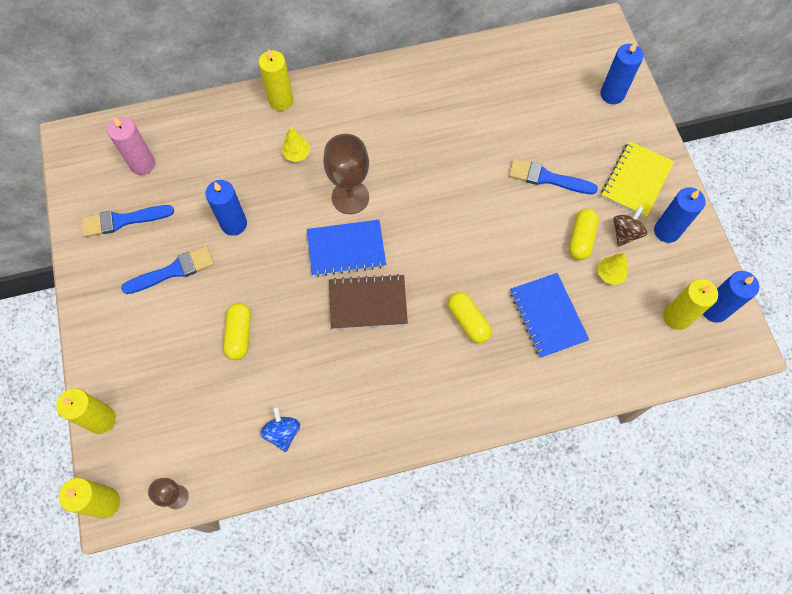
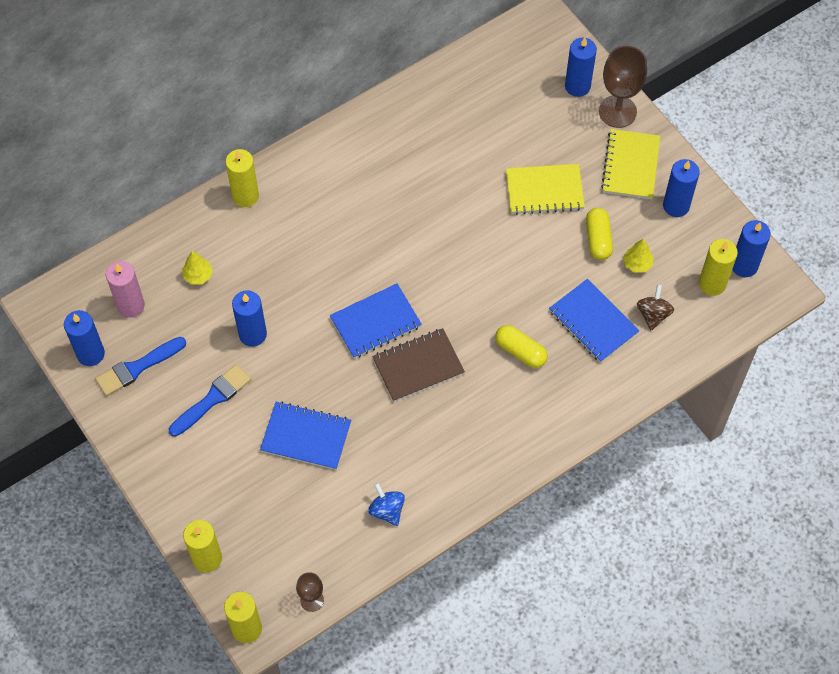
camera: 20 degrees left, 5 degrees down
yellow capsule [223,303,251,360] -> blue notebook [260,402,351,470]
yellow tree [282,127,310,162] -> yellow tree moved to [182,251,213,285]
brown goblet [323,134,369,214] -> brown goblet moved to [599,46,647,128]
blue brush [509,158,598,194] -> yellow notebook [506,164,585,215]
brown spinning top [613,206,647,247] -> brown spinning top moved to [637,284,674,330]
none -> blue candle [64,310,105,366]

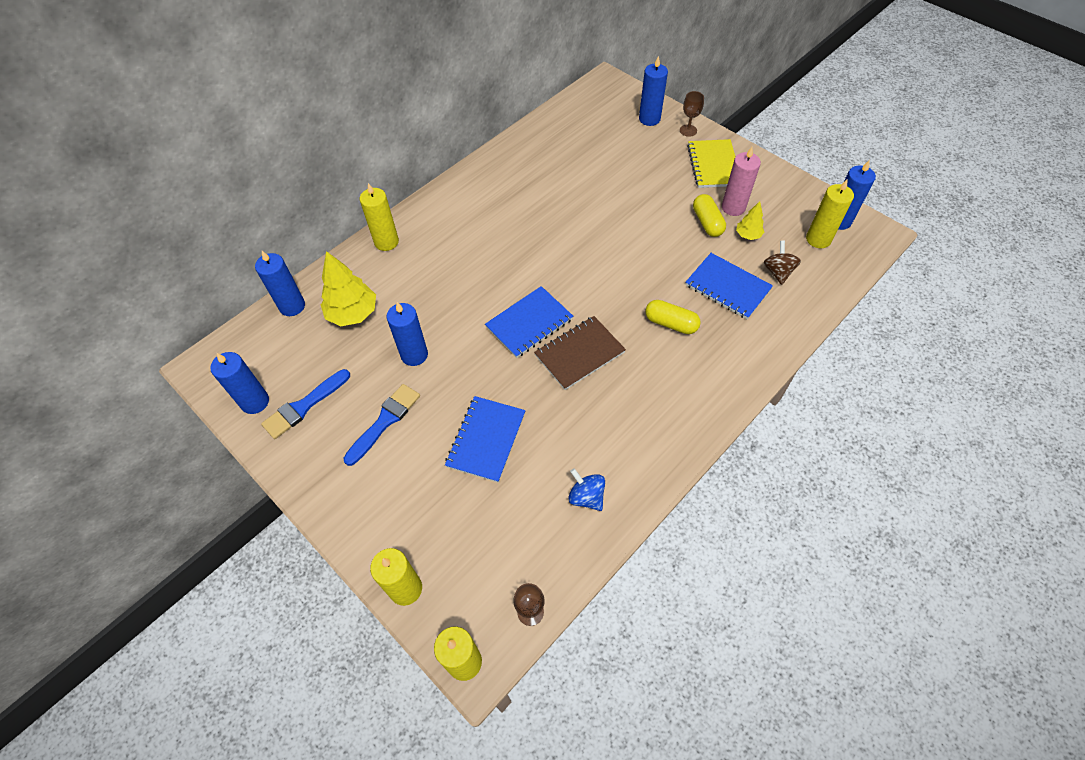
camera: 10 degrees left, 5 degrees down
pink candle [106,261,145,318] -> pink candle moved to [722,147,761,216]
yellow tree [182,251,213,285] -> yellow tree [321,251,376,326], size x1.86
blue notebook [260,402,351,470] -> blue notebook turned 75 degrees counterclockwise [445,396,526,483]
yellow notebook [506,164,585,215] -> none
brown goblet [599,46,647,128] -> brown goblet [680,91,704,137], size x0.54
blue candle [663,159,700,217] -> blue candle moved to [255,251,305,316]

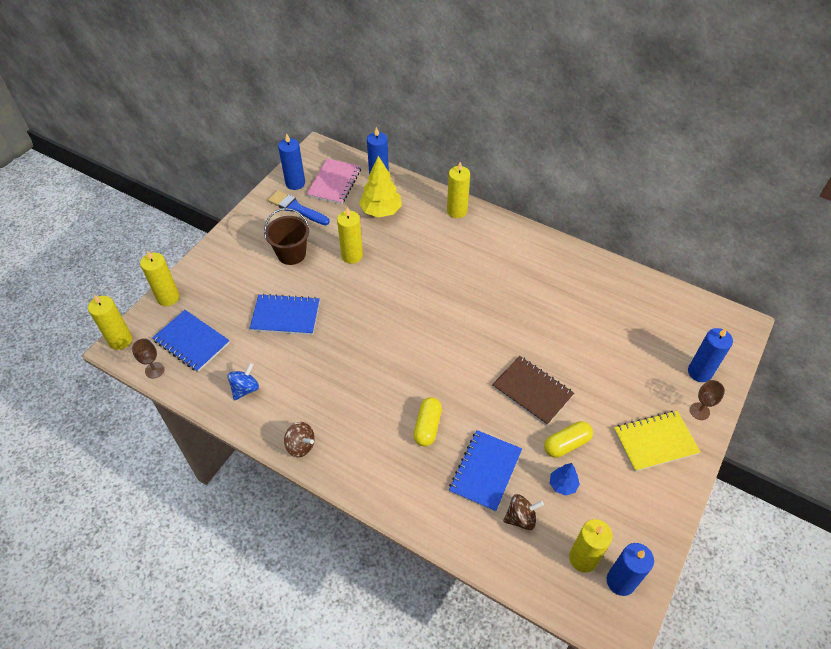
camera: 75 degrees right, 5 degrees down
blue brush [343,384,420,466] -> brown bucket [264,208,309,265]
blue candle [387,302,428,366] -> yellow candle [337,207,363,264]
blue notebook [485,286,573,358] -> blue notebook moved to [152,310,230,372]
brown notebook [534,316,626,390] -> brown notebook moved to [492,356,574,426]
pink candle [722,147,761,216] -> none
yellow tree [736,201,764,240] -> blue tree [550,463,580,496]
none -> brown spinning top [284,422,315,457]
none -> pink notebook [307,159,361,205]

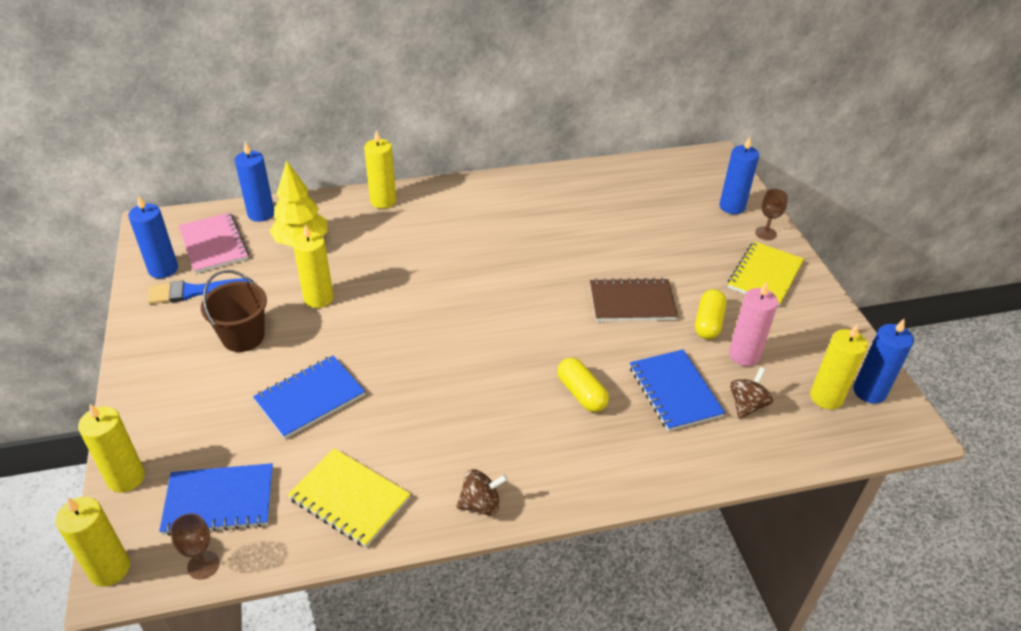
camera: 45 degrees left, 10 degrees down
blue spinning top [227,363,259,401] -> yellow notebook [287,448,411,547]
blue tree [550,463,580,496] -> pink candle [729,282,778,366]

